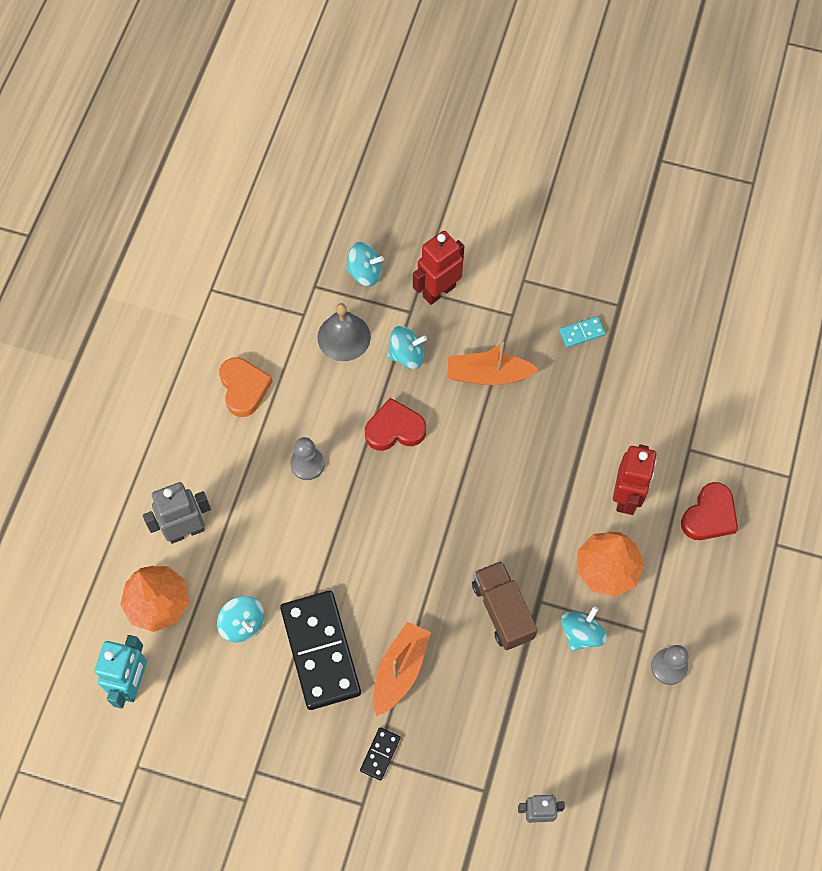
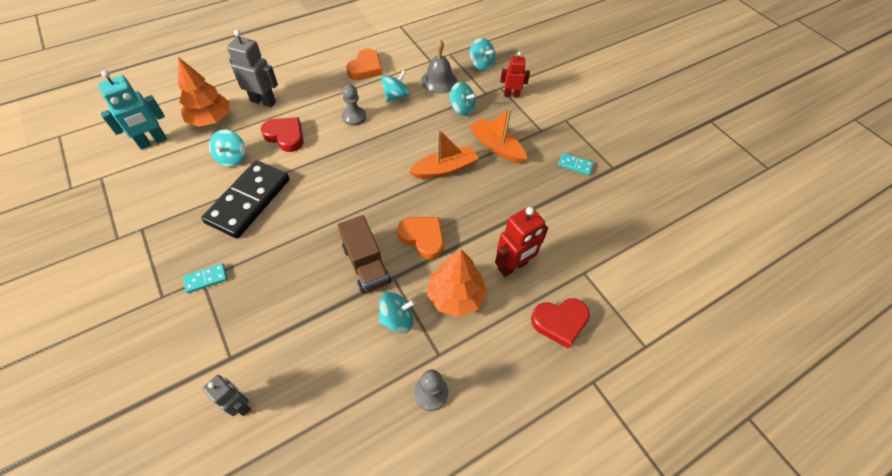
camera: 40 degrees right, 10 degrees down
black domino [360,727,400,781] -> turquoise domino [183,263,227,293]
red heart [365,398,426,451] -> red heart moved to [261,117,304,152]
orange boat [373,622,431,716] -> orange boat moved to [409,129,479,179]
red robot [413,231,464,305] -> red robot [500,52,530,98], size x0.65
brown truck [472,561,537,650] -> brown truck turned 135 degrees clockwise [338,215,391,293]
none -> turquoise spinning top [381,70,410,102]
none -> orange heart [397,217,444,260]

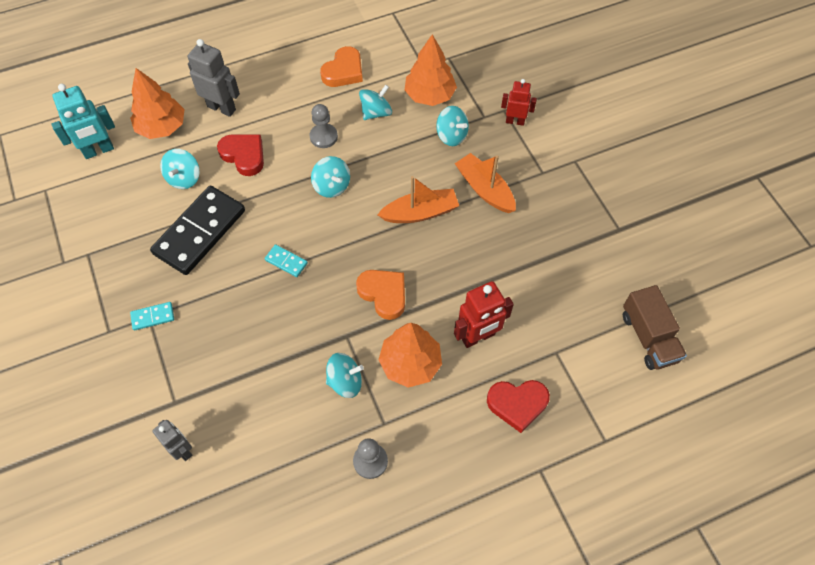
camera: 10 degrees right, 5 degrees up
brown truck [338,215,391,293] -> brown truck moved to [623,285,687,370]
grey bell [421,40,457,94] -> orange tree [405,34,457,106]
turquoise spinning top [470,38,496,71] -> turquoise spinning top moved to [311,156,350,198]
turquoise domino [558,153,594,175] -> turquoise domino moved to [265,244,308,277]

